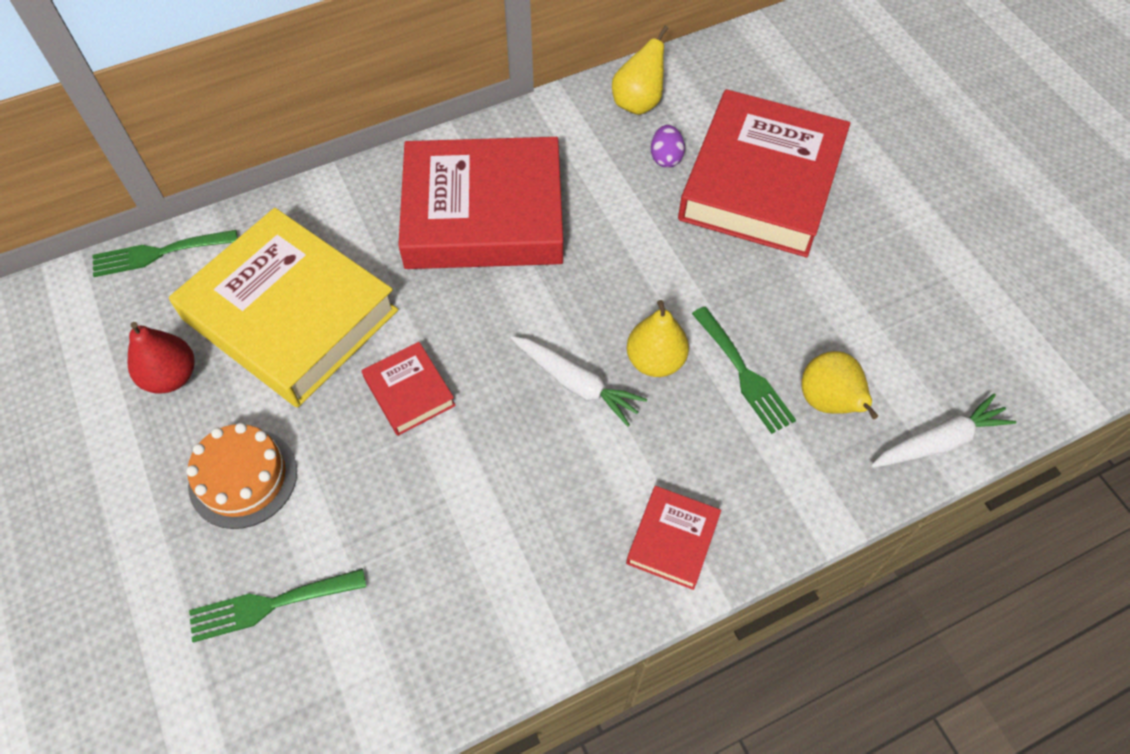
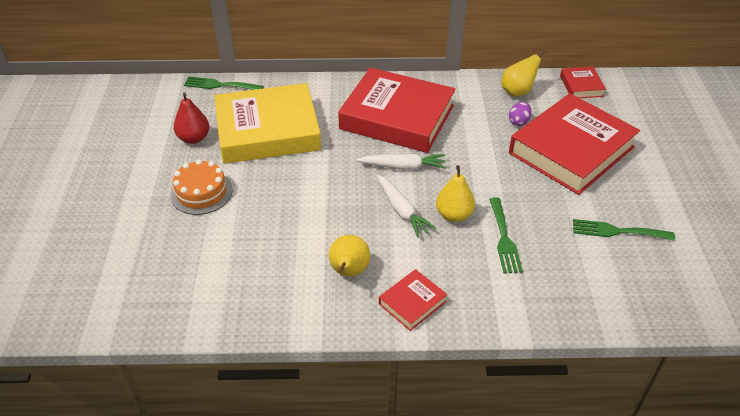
camera: 25 degrees right, 15 degrees down
yellow book [169,208,398,408] -> yellow book turned 75 degrees counterclockwise [214,83,321,164]
green fork [189,569,366,643] -> green fork moved to [573,219,675,241]
red book [362,342,456,436] -> red book moved to [560,66,606,98]
yellow pear [801,351,878,419] -> yellow pear moved to [329,235,370,276]
white carrot [871,393,1017,468] -> white carrot moved to [356,153,446,170]

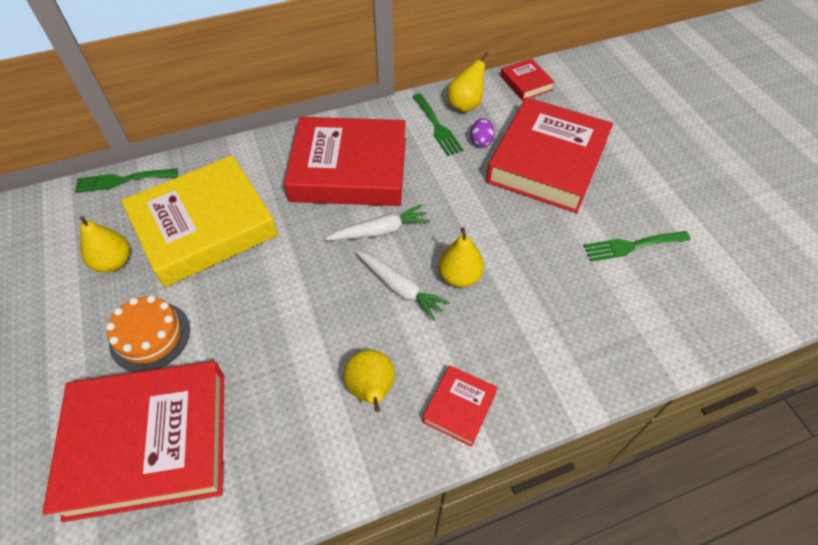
camera: 20 degrees left, 10 degrees up
red pear [174,92,209,144] -> yellow pear [80,216,130,273]
green fork [489,197,523,274] -> green fork moved to [412,93,464,156]
none -> red book [43,361,224,522]

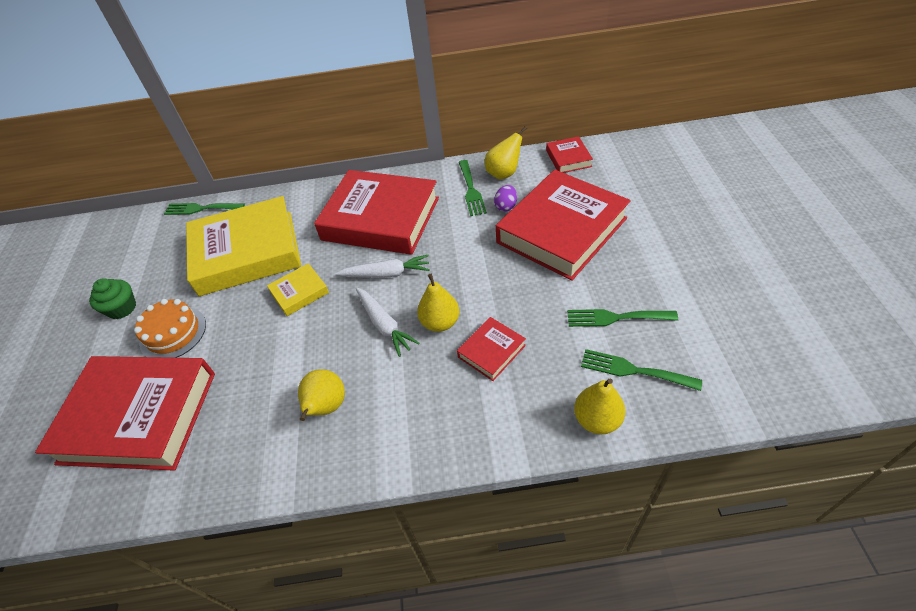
camera: 20 degrees right, 5 degrees down
yellow pear [80,216,130,273] -> yellow pear moved to [574,378,625,434]
red book [422,365,498,447] -> red book moved to [457,317,526,381]
none -> green cupcake [89,278,136,319]
none -> yellow book [267,263,329,316]
none -> green fork [581,349,702,391]

